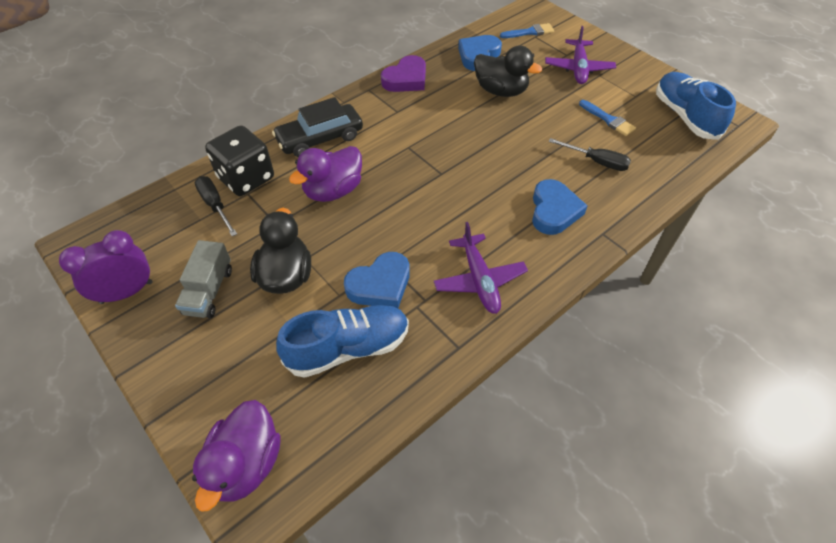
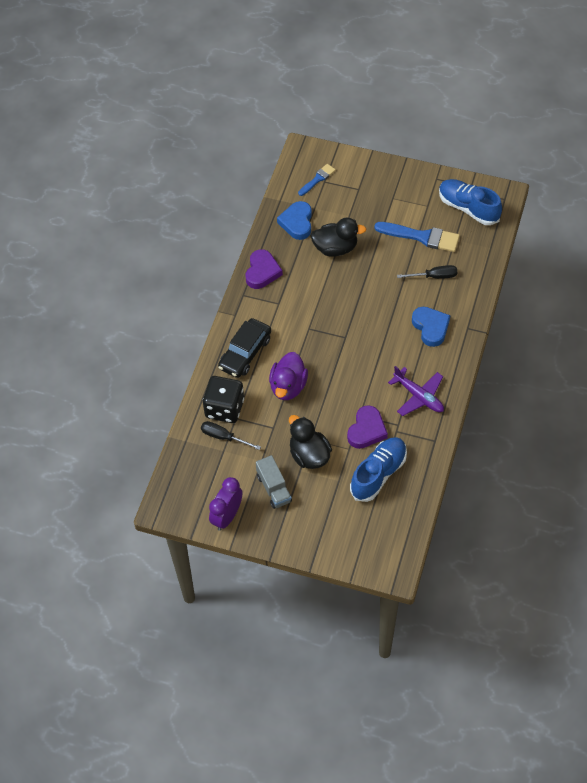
camera: 30 degrees left, 5 degrees up
purple duck [192,400,281,512] -> none
blue heart [344,252,410,308] -> purple heart [347,405,388,449]
purple plane [545,26,616,84] -> none
blue brush [579,100,636,136] -> blue brush [374,222,460,252], size x1.74

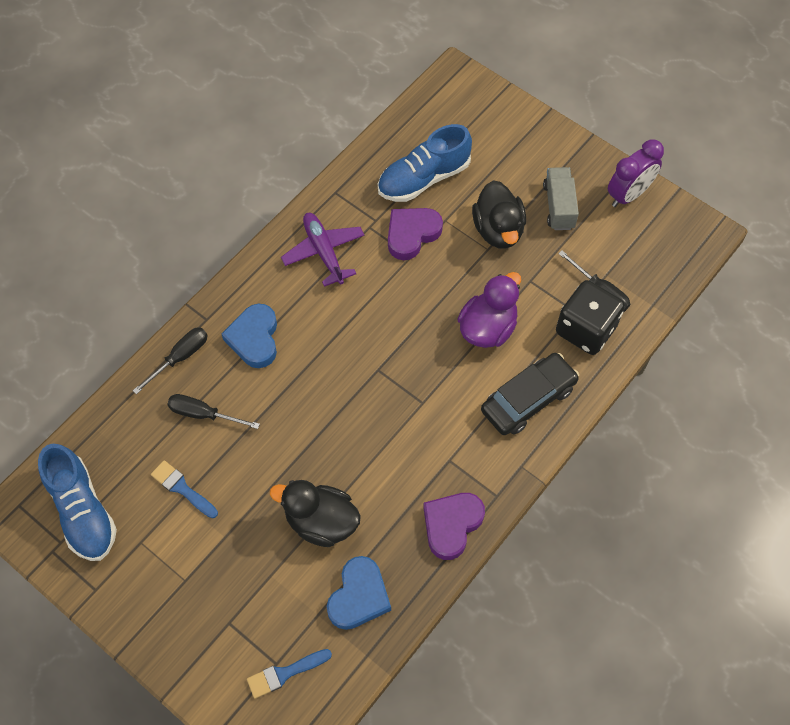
camera: 160 degrees left, 5 degrees up
blue brush [374,222,460,252] -> blue brush [151,460,218,518], size x0.57
none -> black screwdriver [133,327,208,394]

